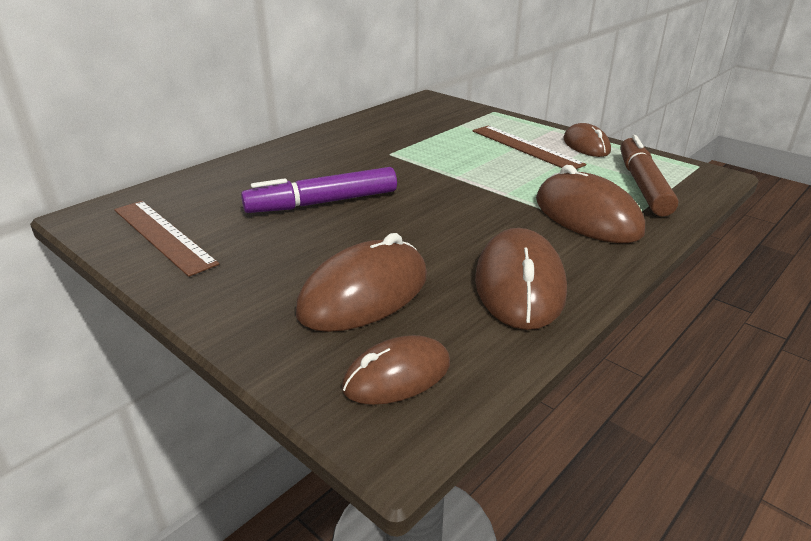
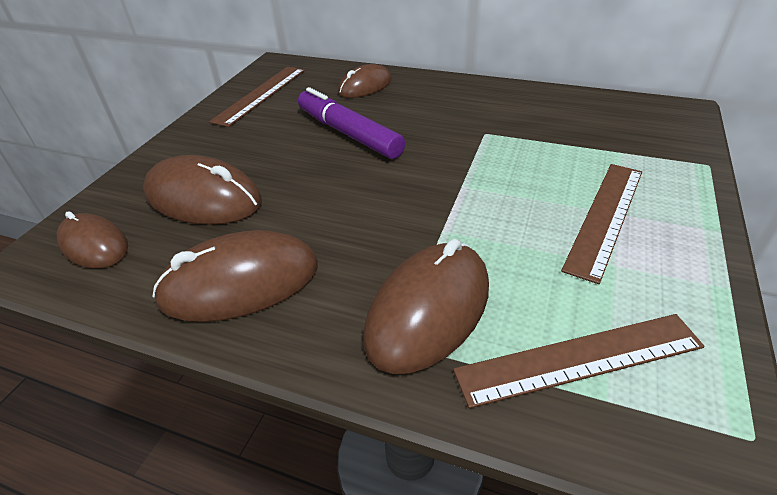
camera: 70 degrees right, 10 degrees up
brown mouse [563,123,611,157] -> brown mouse moved to [338,64,392,98]
brown marker [620,135,678,216] -> brown ruler [453,314,705,408]

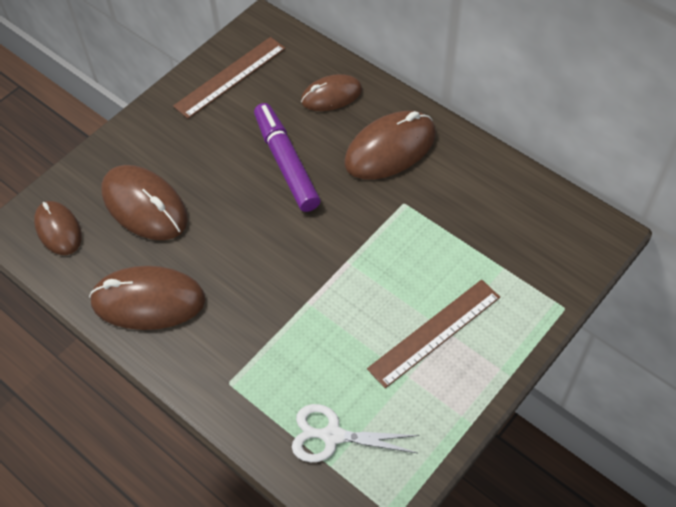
camera: 20 degrees right, 15 degrees up
brown mouse [363,239,489,374] -> brown mouse moved to [345,111,436,180]
brown ruler [453,314,705,408] -> white scissors [292,404,419,462]

